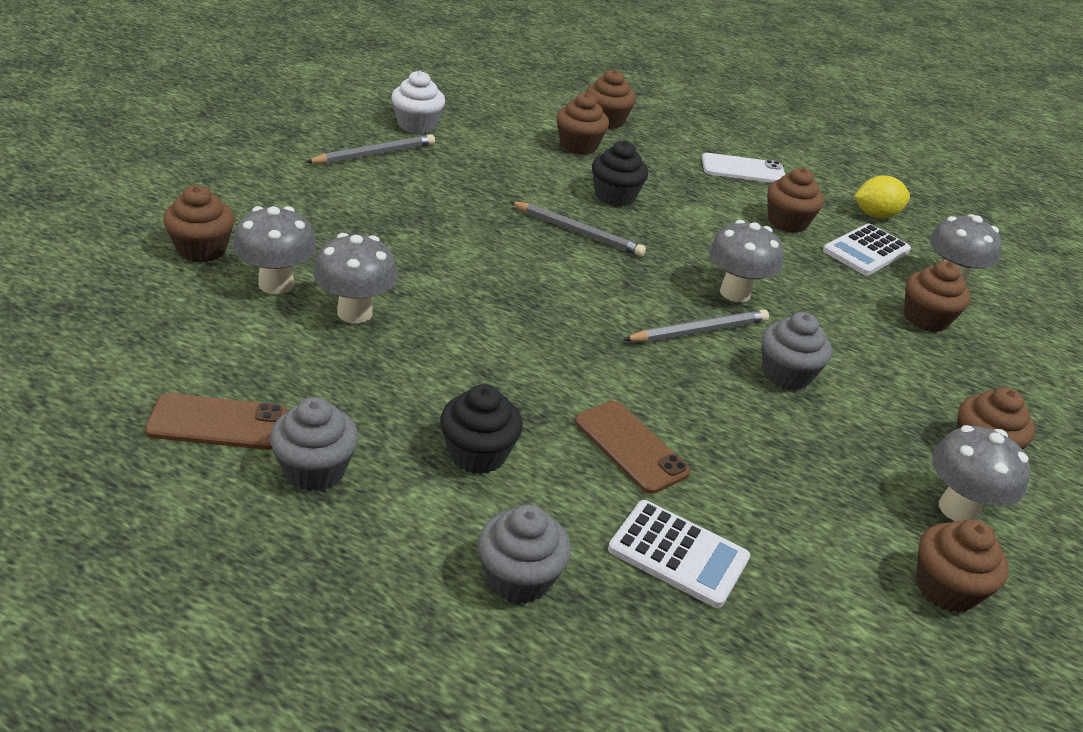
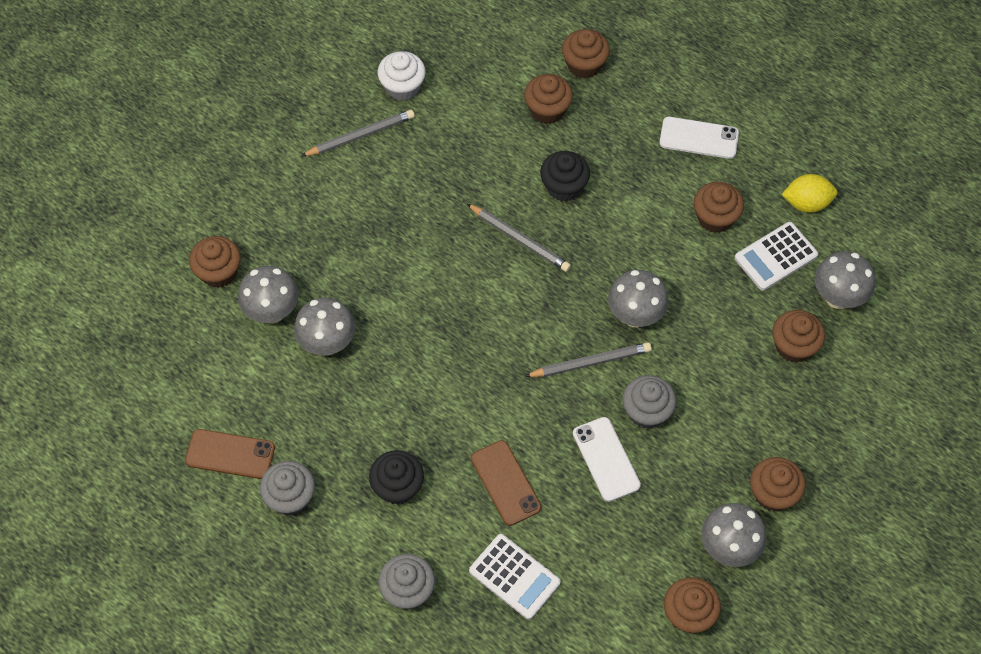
camera: 15 degrees right, 25 degrees up
none -> white phone [573,417,641,502]

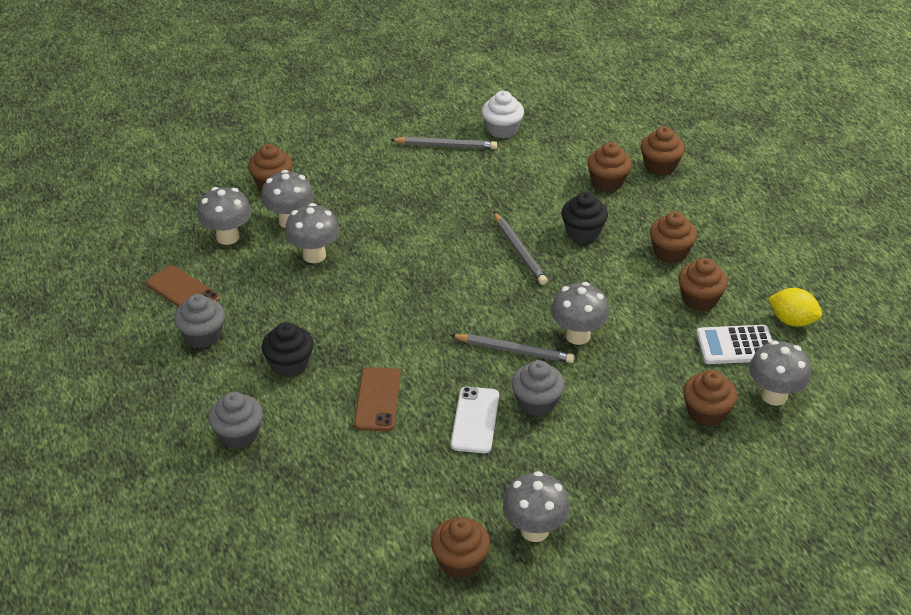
camera: 30 degrees right, 20 degrees down
white calculator [469,534,561,620] -> none
white phone [659,117,739,159] -> none
brown cupcake [750,457,805,511] -> brown cupcake moved to [650,211,697,263]
none -> grey mushroom [197,187,251,245]

